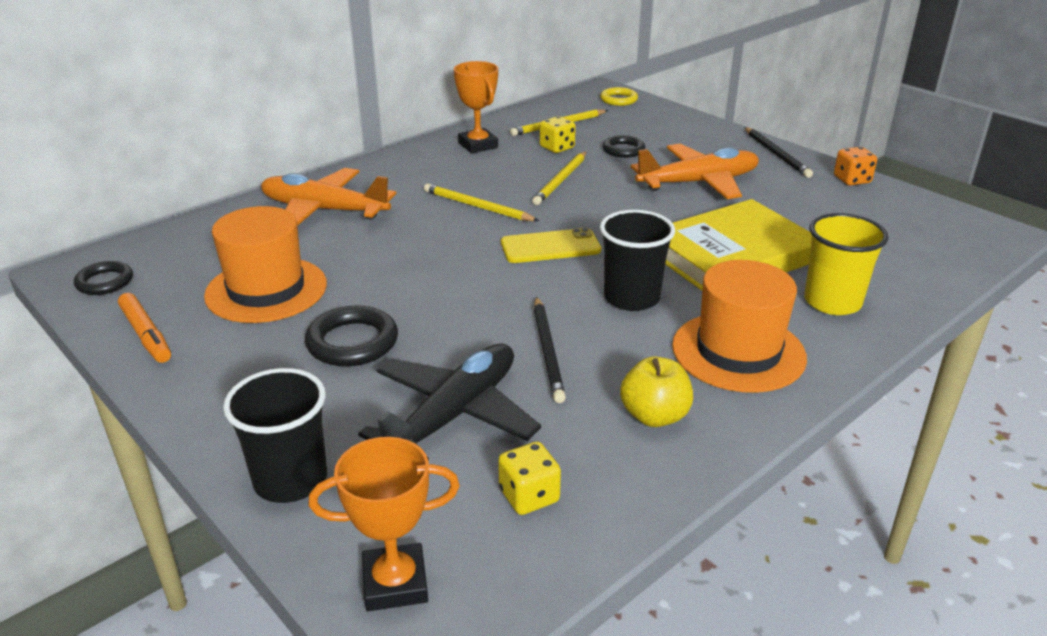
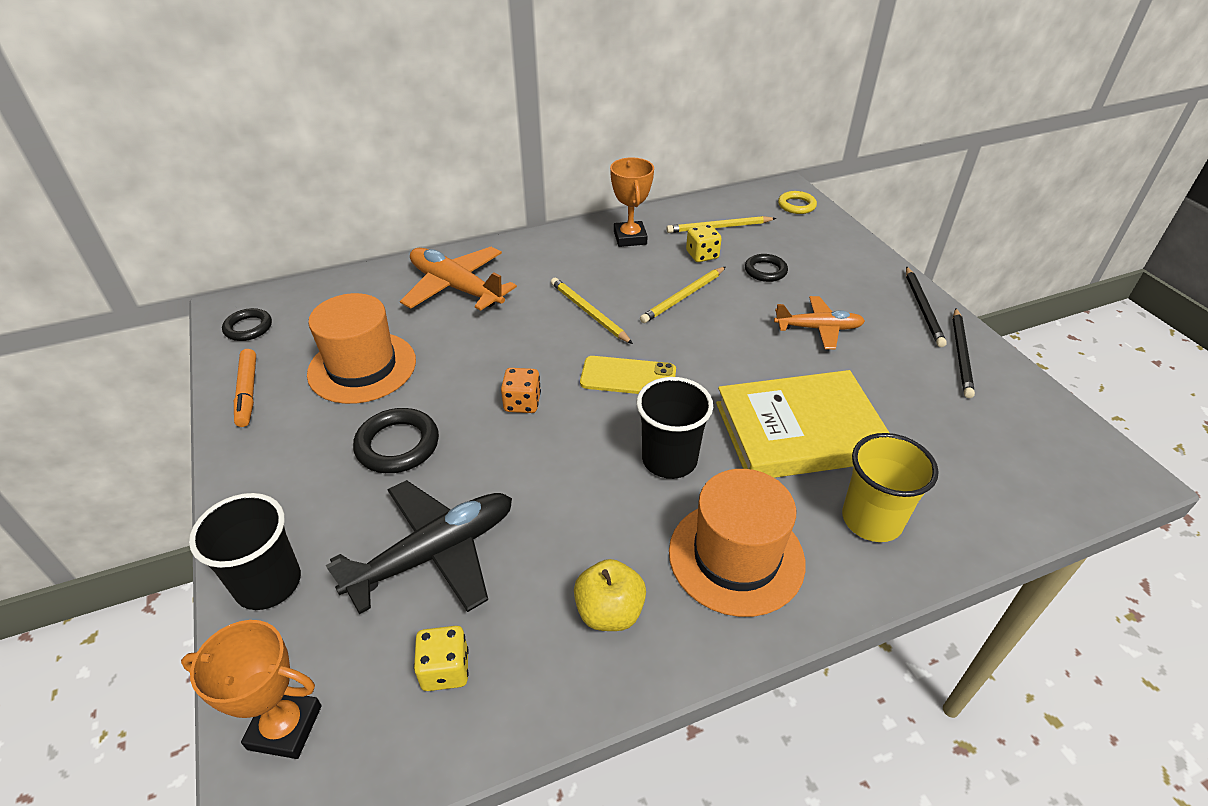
camera: 20 degrees right, 10 degrees up
black pencil [534,296,566,403] -> black pencil moved to [953,308,975,398]
orange plane [631,144,759,199] -> orange plane [774,296,865,349], size x0.64
orange dice [834,147,877,185] -> orange dice moved to [501,368,541,413]

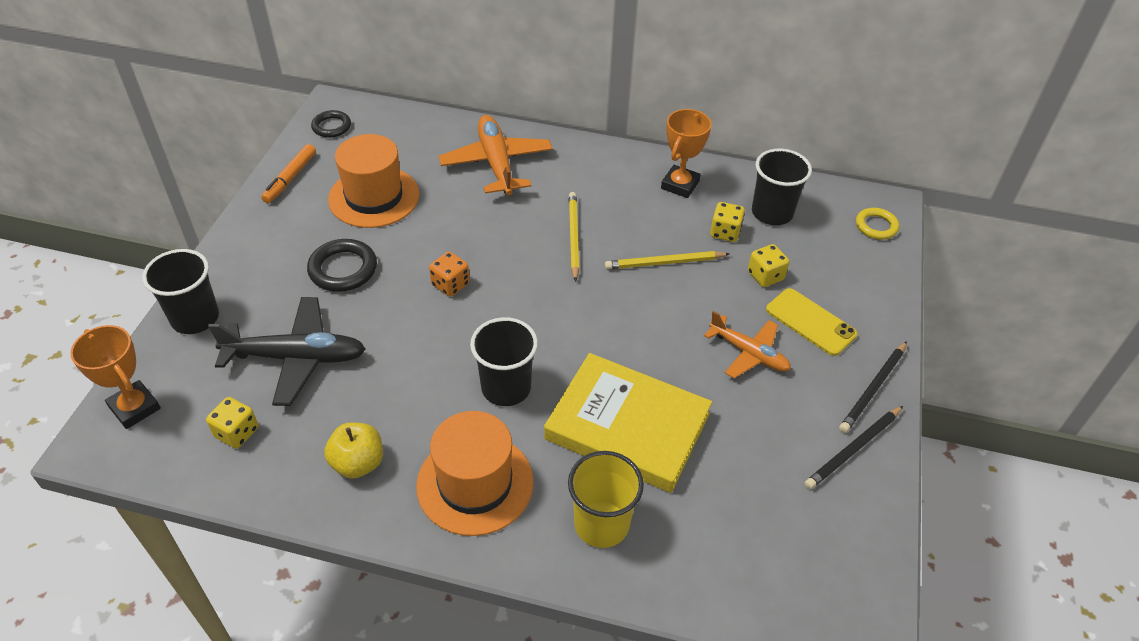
camera: 35 degrees right, 5 degrees up
yellow phone [580,356,676,394] -> yellow phone moved to [766,288,858,356]
yellow pencil [666,216,776,233] -> black cup [752,149,812,225]
black ring [745,254,788,282] -> yellow dice [748,244,789,287]

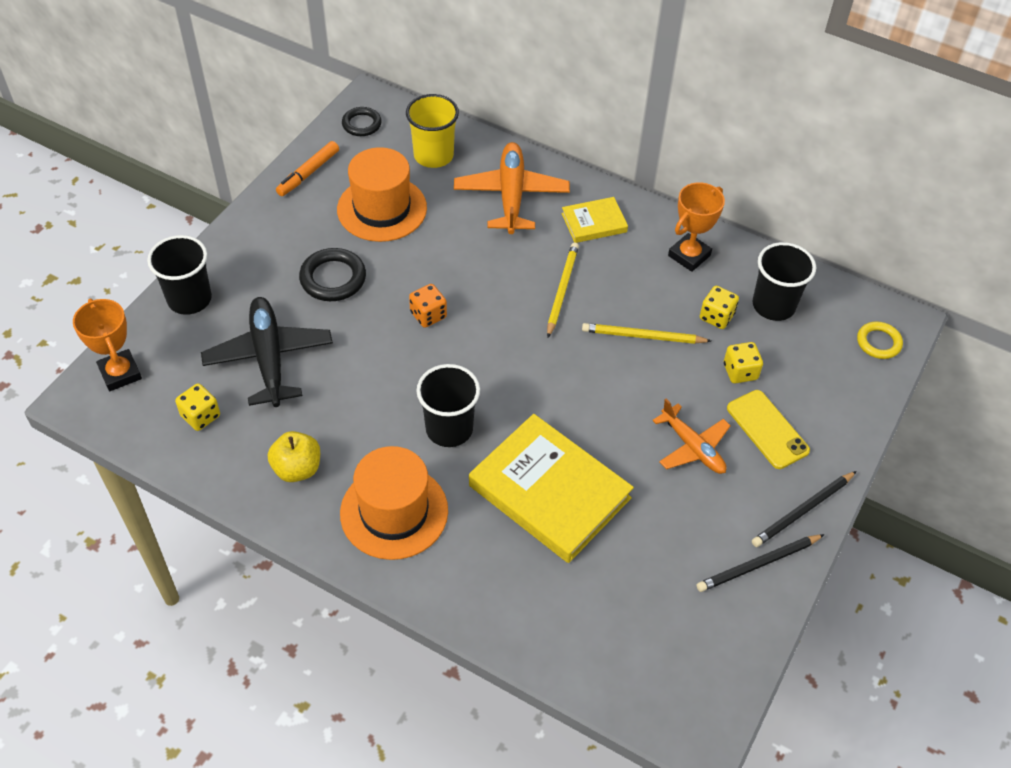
camera: 15 degrees right, 5 degrees up
black plane [208,297,366,406] -> black plane turned 120 degrees counterclockwise [201,297,333,407]
yellow cup [568,451,644,548] -> yellow cup moved to [406,94,459,168]
none -> yellow book [562,197,628,243]

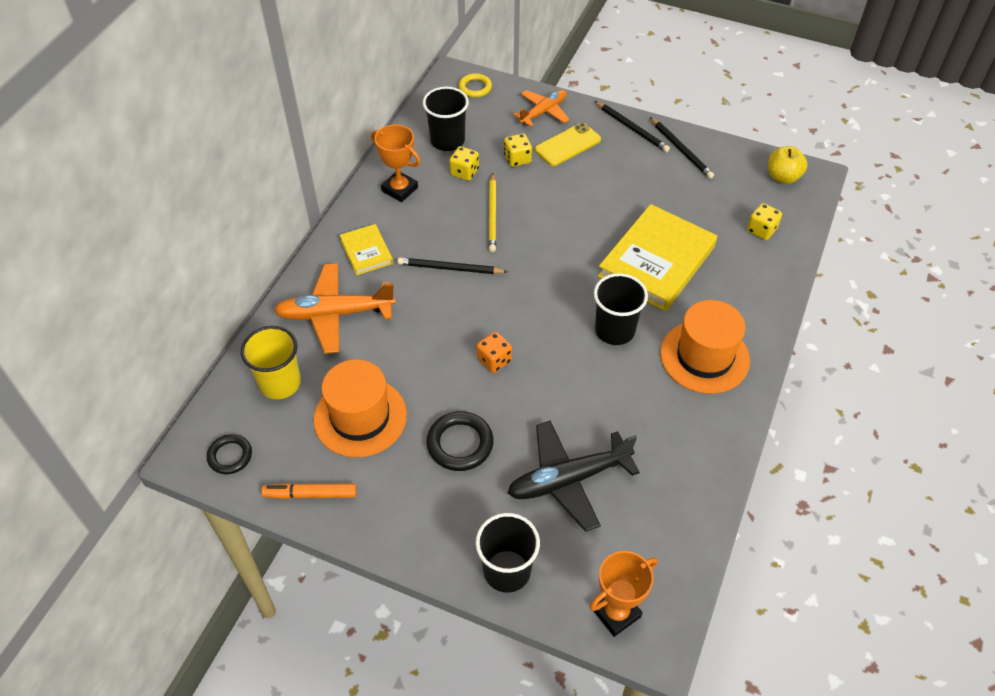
camera: 95 degrees left, 0 degrees up
yellow dice [175,383,220,431] -> yellow dice moved to [747,203,782,240]
yellow apple [268,431,320,482] -> yellow apple moved to [768,146,808,184]
orange marker [276,141,339,196] -> orange marker turned 150 degrees clockwise [261,483,357,499]
yellow pencil [547,242,579,337] -> black pencil [397,258,508,274]
orange plane [652,399,731,474] -> orange plane moved to [513,90,570,127]

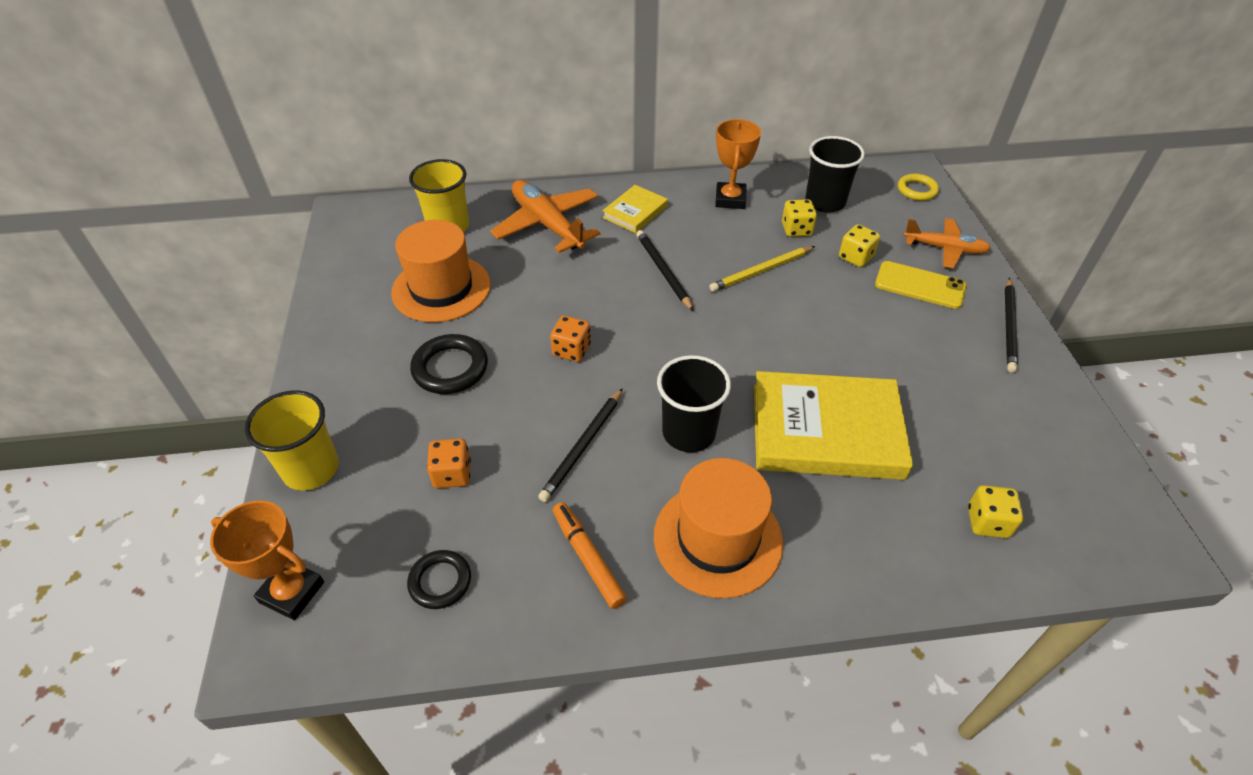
camera: 60 degrees right, 5 degrees down
black ring [207,434,252,474] -> black ring moved to [407,550,471,609]
orange marker [261,483,357,499] -> orange marker moved to [553,502,627,609]
black cup [476,513,540,593] -> yellow cup [245,390,339,491]
black plane [507,421,640,532] -> orange dice [427,438,471,488]
black pencil [650,117,714,179] -> black pencil moved to [538,388,623,502]
yellow apple [768,146,808,184] -> none

